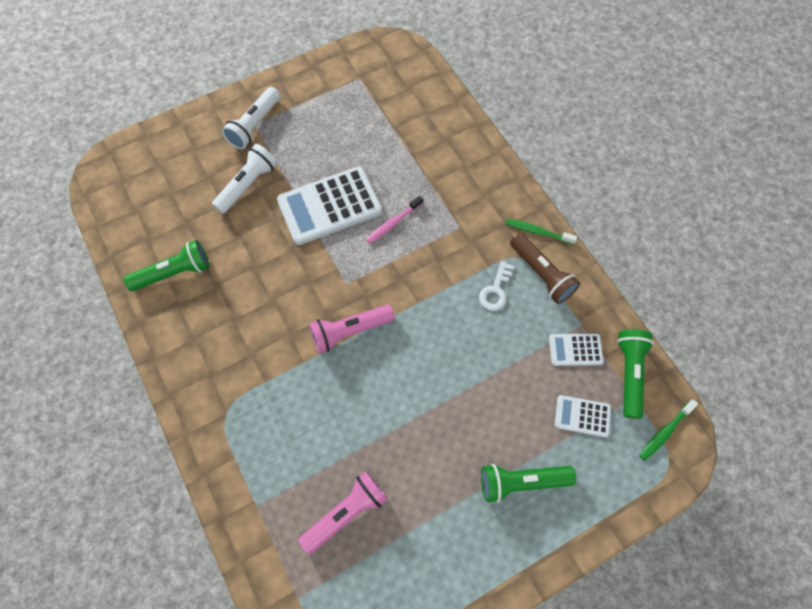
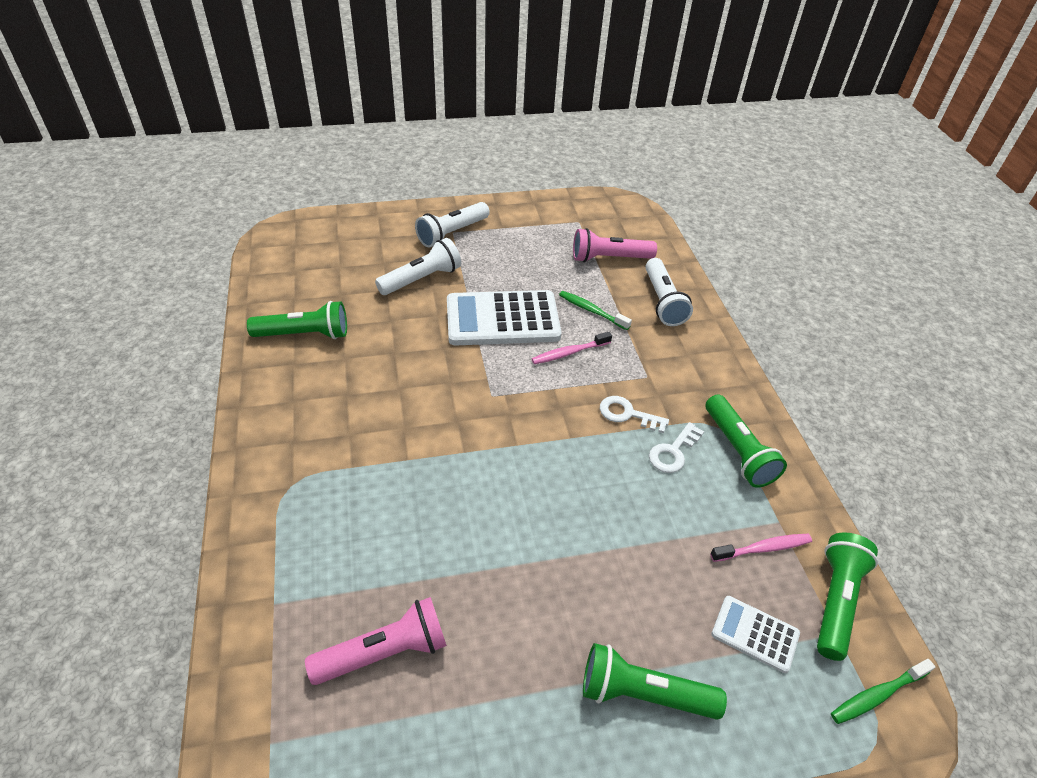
camera: 15 degrees right, 20 degrees down
pink flashlight [309,305,395,354] -> pink flashlight moved to [573,228,657,262]
green toothbrush [505,219,577,245] -> green toothbrush moved to [559,291,632,330]
brown flashlight [510,233,580,304] -> green flashlight [706,395,787,487]
white calculator [549,334,604,366] -> pink toothbrush [710,534,812,562]
none -> white key [600,396,669,433]
none -> white flashlight [645,258,693,326]

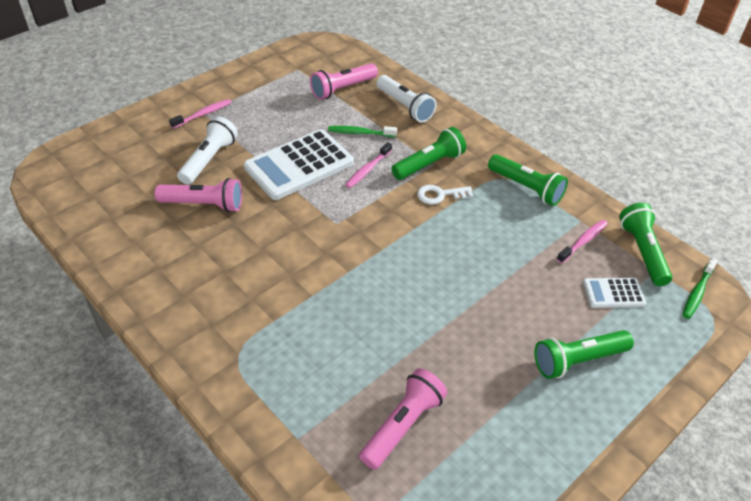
camera: 30 degrees left, 0 degrees up
green flashlight [247,301,347,339] -> green flashlight moved to [391,127,466,180]
white flashlight [415,202,490,248] -> pink toothbrush [169,99,232,129]
white key [649,422,704,473] -> none
none -> pink flashlight [155,178,242,212]

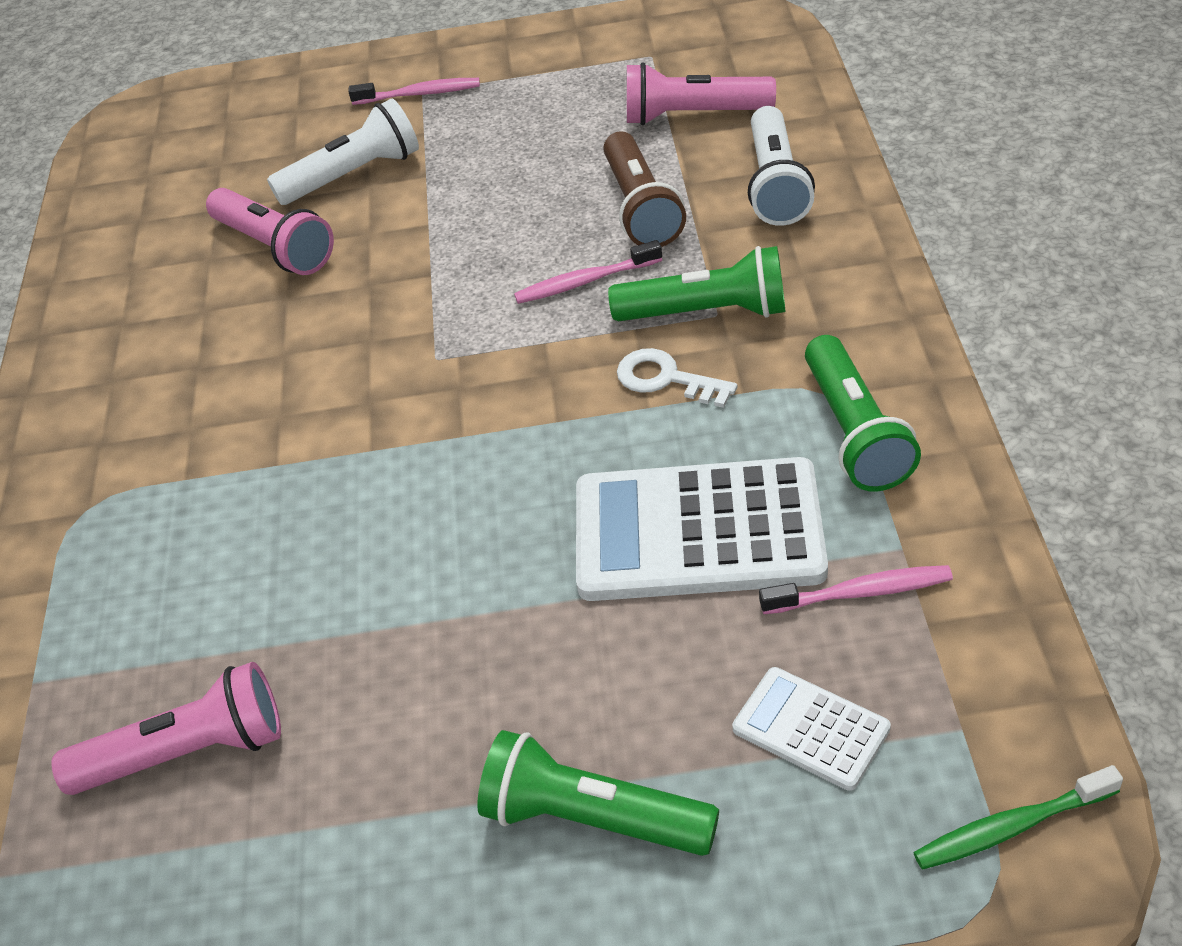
camera: 45 degrees right, 0 degrees up
white calculator [244,129,354,200] -> white calculator moved to [576,457,828,601]
green toothbrush [328,126,397,137] -> brown flashlight [603,132,686,247]
green flashlight [619,203,672,286] -> none

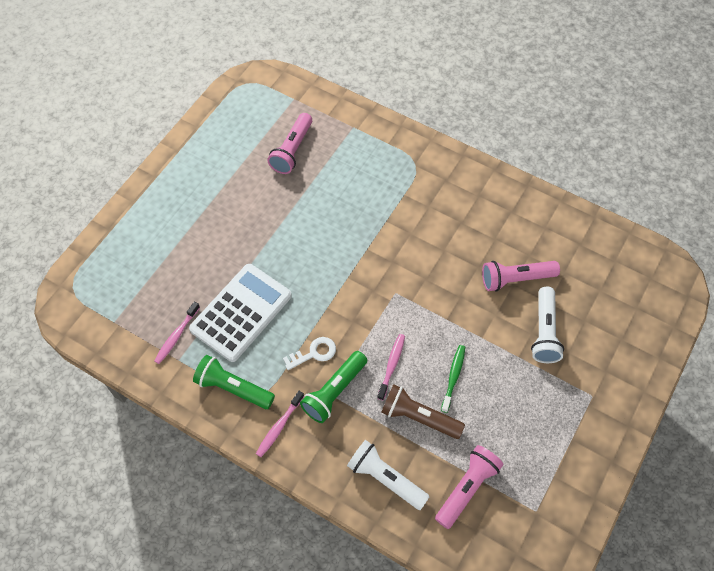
camera: 120 degrees right, 15 degrees up
pink toothbrush [348,78,480,105] -> pink toothbrush moved to [256,391,304,457]
green flashlight [477,730,719,856] -> none
white calculator [732,667,891,791] -> none
green toothbrush [913,765,1123,869] -> green toothbrush moved to [441,345,465,413]

